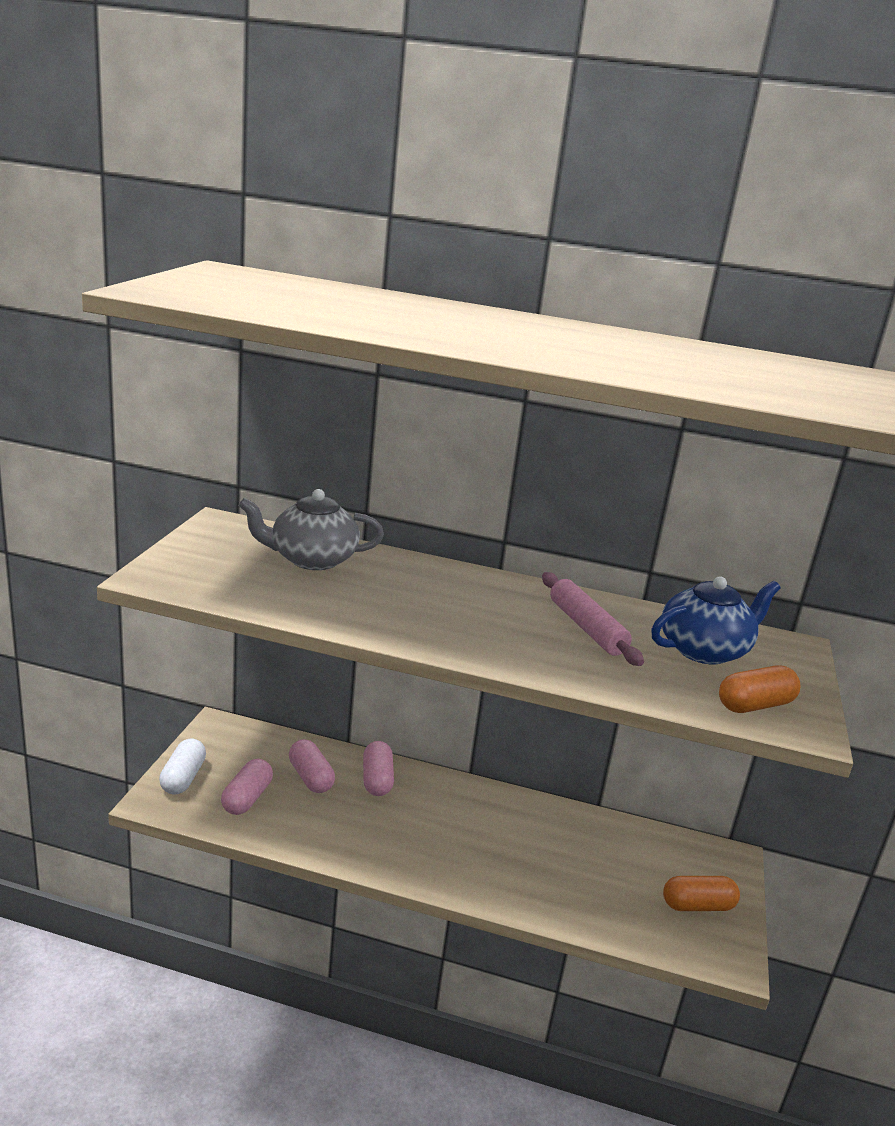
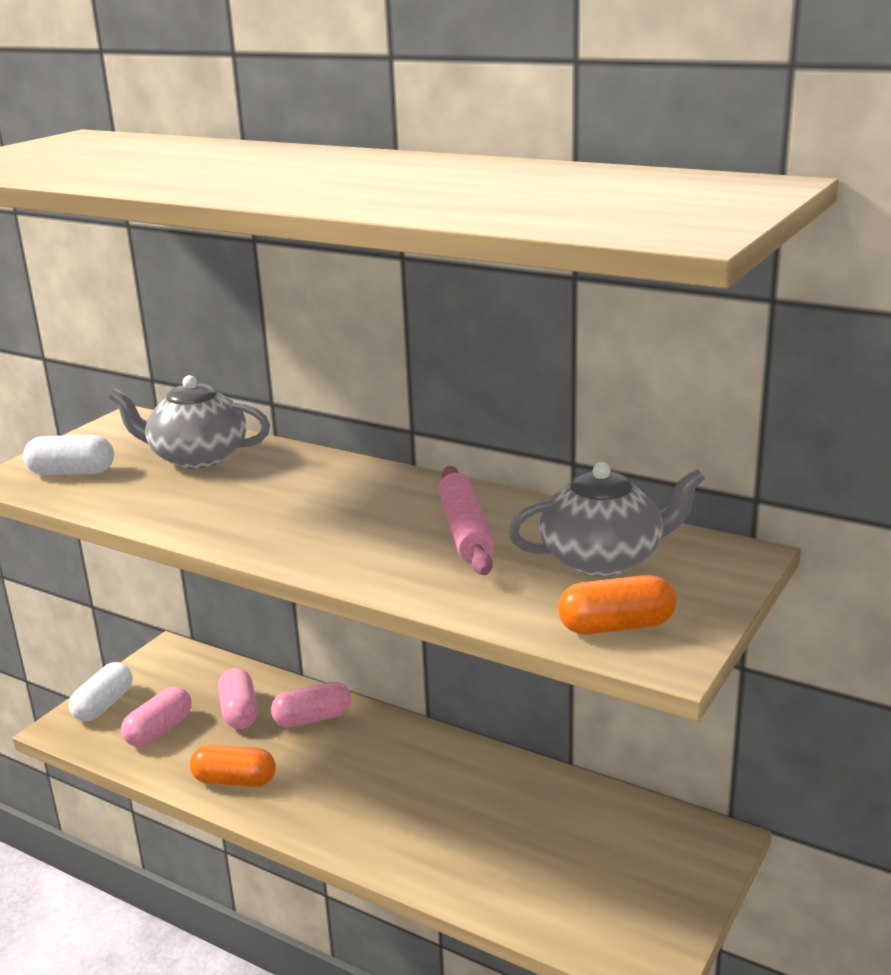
camera: 20 degrees right, 0 degrees up
pink capsule [363,741,394,796] -> pink capsule turned 60 degrees clockwise [271,681,352,727]
blue teapot [651,576,780,664] -> grey teapot [508,462,705,576]
orange capsule [663,876,740,911] -> orange capsule moved to [190,745,276,787]
none -> white capsule [23,435,114,475]

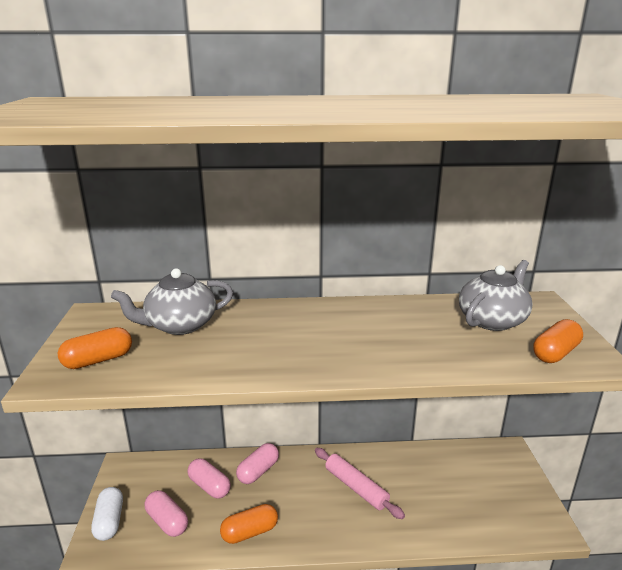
camera: 35 degrees left, 0 degrees up
white capsule [23,435,114,475] -> orange capsule [58,327,132,369]
pink capsule [121,687,192,747] -> pink capsule turned 45 degrees counterclockwise [145,490,188,537]
pink rolling pin [438,466,495,575] -> pink rolling pin moved to [315,448,405,519]

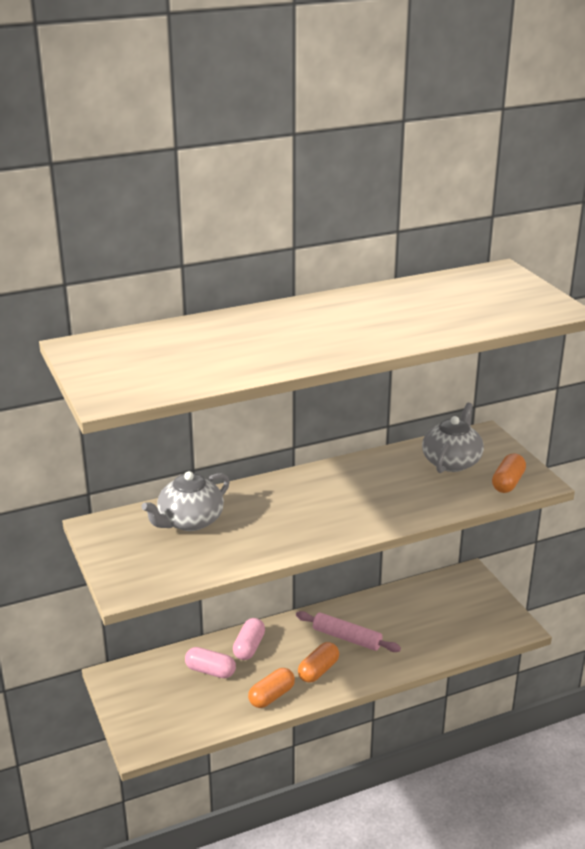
camera: 20 degrees left, 5 degrees up
orange capsule [58,327,132,369] -> orange capsule moved to [298,642,339,683]
white capsule [91,487,123,541] -> none
pink capsule [145,490,188,537] -> none

